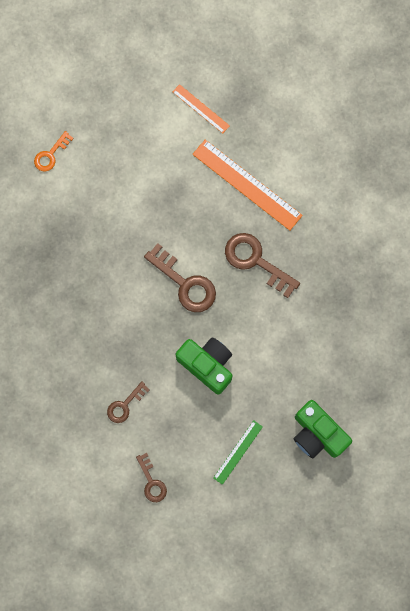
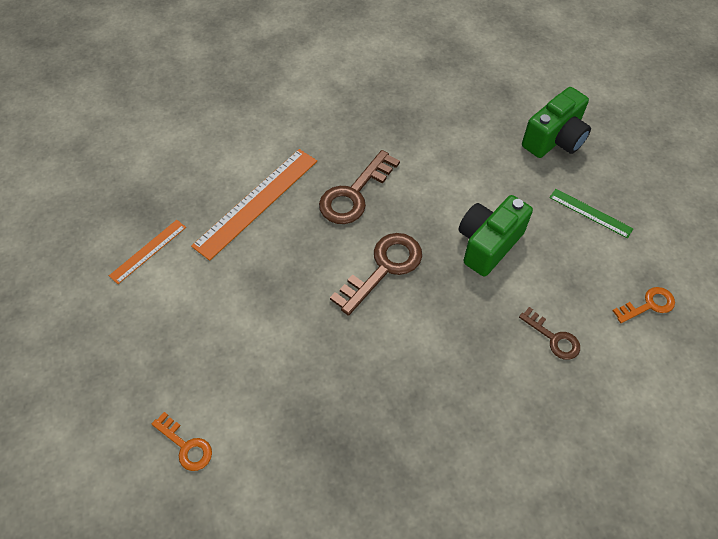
camera: 90 degrees left, 20 degrees down
brown key [136,453,167,502] -> orange key [613,287,675,323]

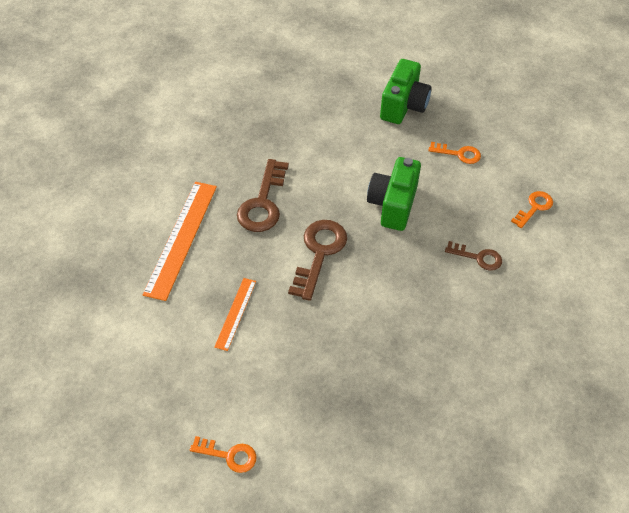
camera: 25 degrees left, 5 degrees down
orange ruler [109,220,186,284] -> orange ruler moved to [214,278,256,351]
green ruler [549,189,634,238] -> orange key [428,142,481,164]

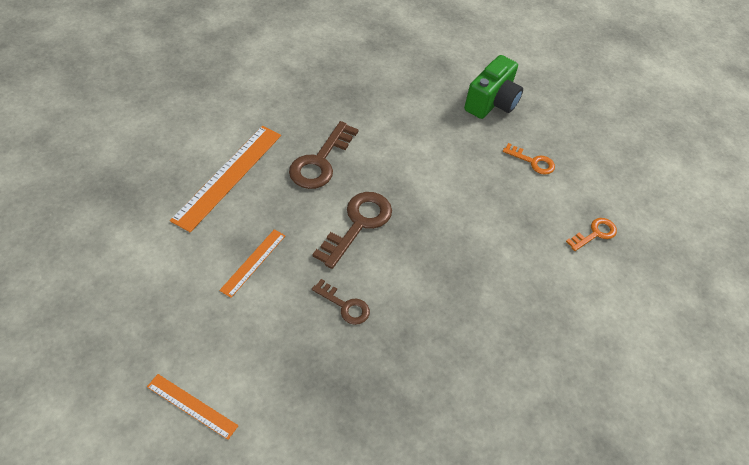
camera: 10 degrees right, 0 degrees up
orange key [190,436,257,473] -> orange ruler [147,374,238,440]
green camera [367,157,421,231] -> none
brown key [445,241,502,271] -> brown key moved to [312,279,370,325]

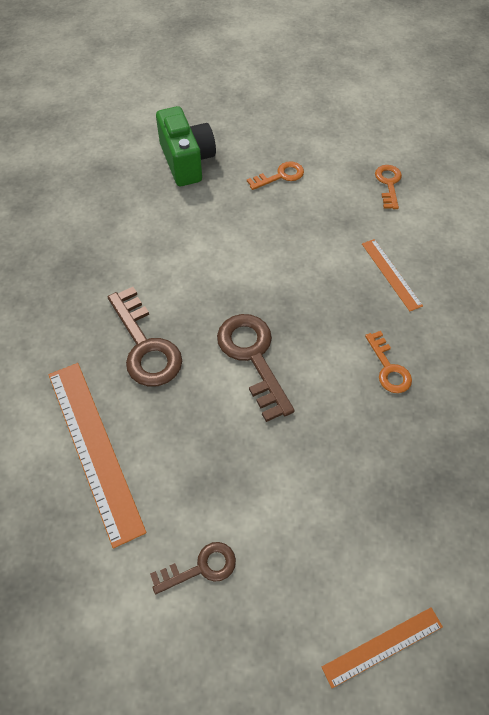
camera: 50 degrees left, 5 degrees up
orange ruler [219,229,285,298] -> orange ruler moved to [362,239,423,311]
brown key [312,279,370,325] -> brown key moved to [150,542,236,594]
none -> orange key [365,331,412,393]

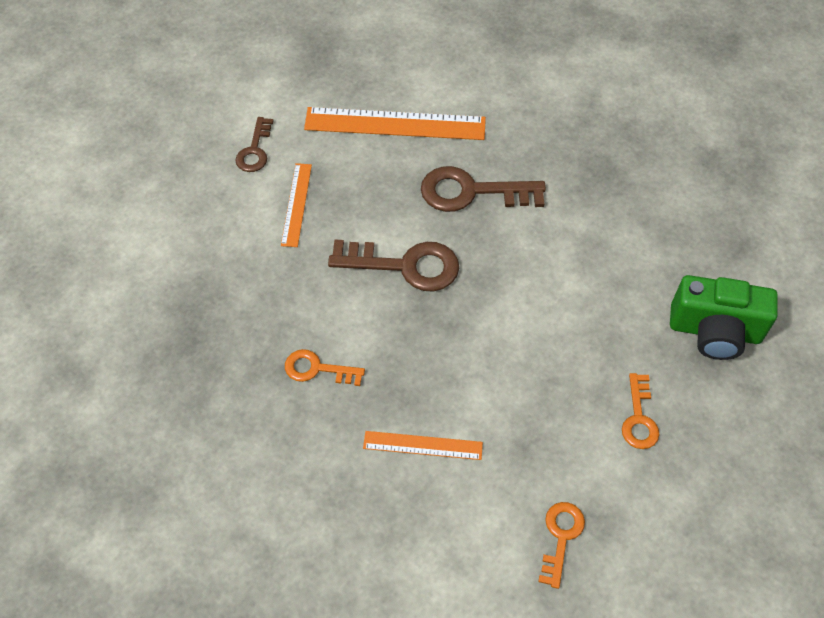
camera: 120 degrees right, 0 degrees up
orange ruler [322,607,443,688] -> orange ruler moved to [281,163,312,247]
orange key [375,165,402,209] -> orange key turned 105 degrees counterclockwise [538,502,585,589]

